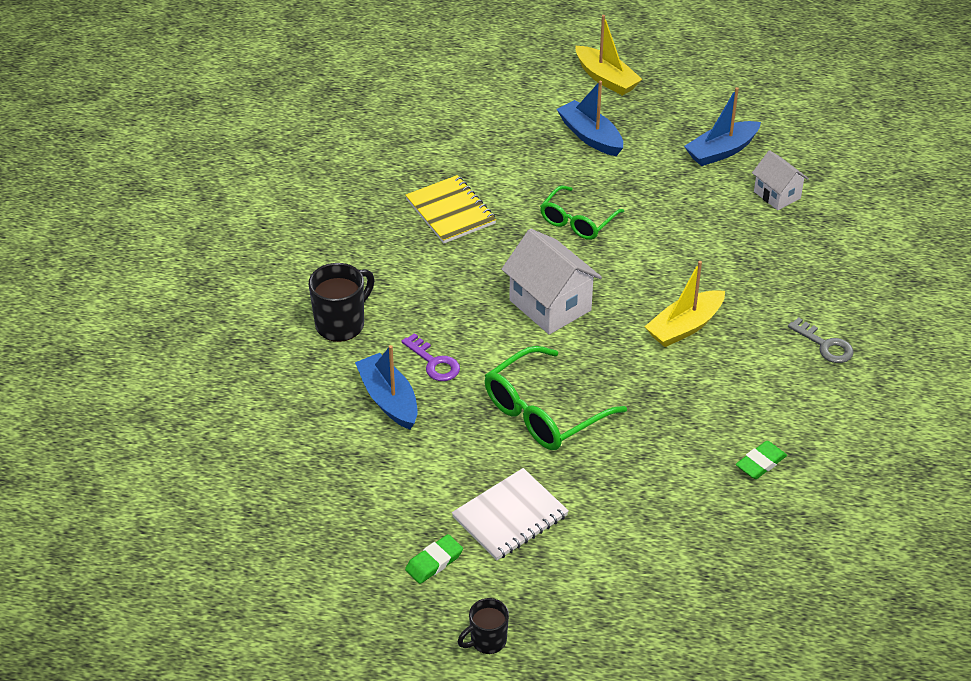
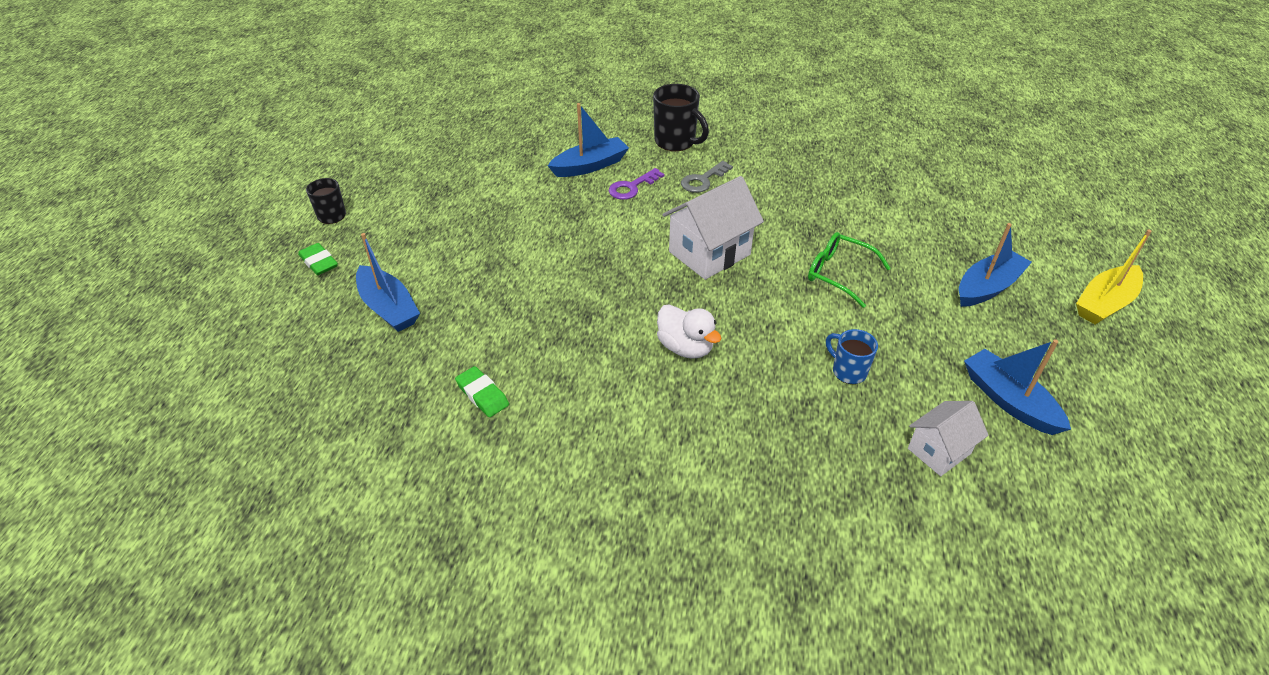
camera: 90 degrees right, 0 degrees up
yellow notebook [405,175,496,244] -> none
green eraser [405,534,463,584] -> green eraser moved to [298,243,338,275]
white notebook [452,468,569,561] -> none
green glasses [485,346,627,450] -> none
yellow boat [644,261,725,347] -> white duck [657,304,721,359]
grey key [788,317,853,363] -> grey key moved to [681,161,733,193]
none -> blue boat [356,233,420,332]
none -> blue mug [826,329,878,384]

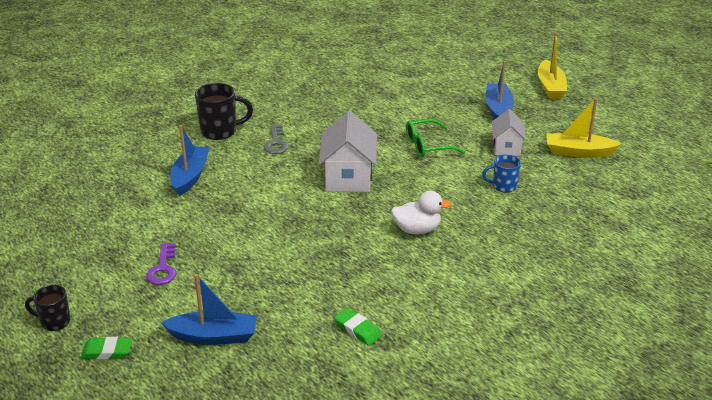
camera: 50 degrees left, 10 degrees down
green eraser [455,366,509,417] -> green eraser turned 45 degrees clockwise [334,308,382,346]
purple key [609,168,664,200] -> purple key moved to [146,243,176,285]
white house [908,401,989,476] -> white house moved to [492,109,526,156]
blue boat [964,339,1071,435] -> yellow boat [547,98,622,158]

